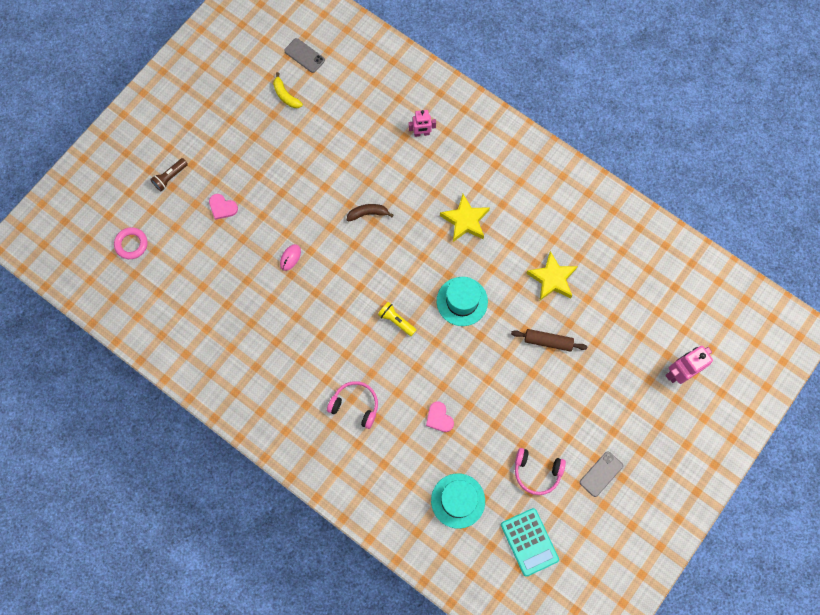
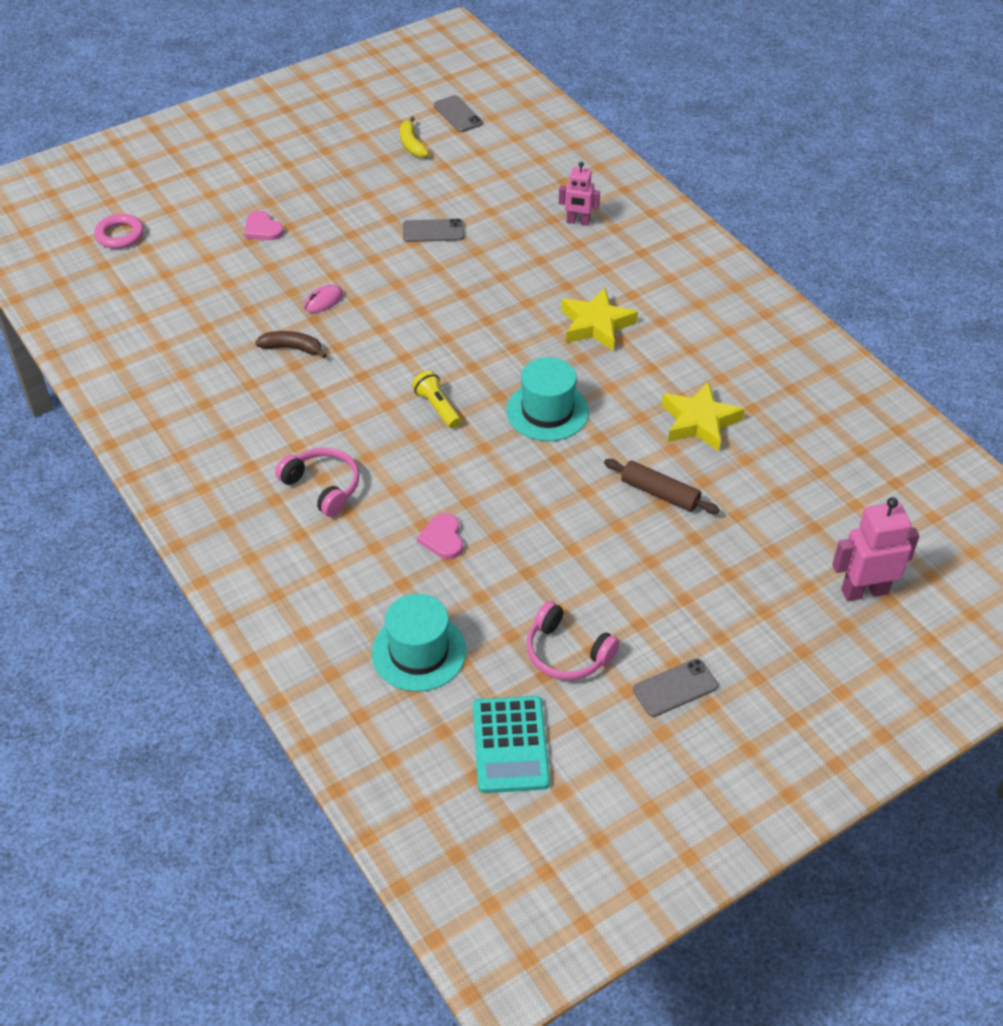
camera: 20 degrees right, 25 degrees down
brown flashlight [150,158,188,191] -> none
brown banana [347,204,393,221] -> brown banana moved to [255,331,327,358]
none -> grey phone [403,219,464,242]

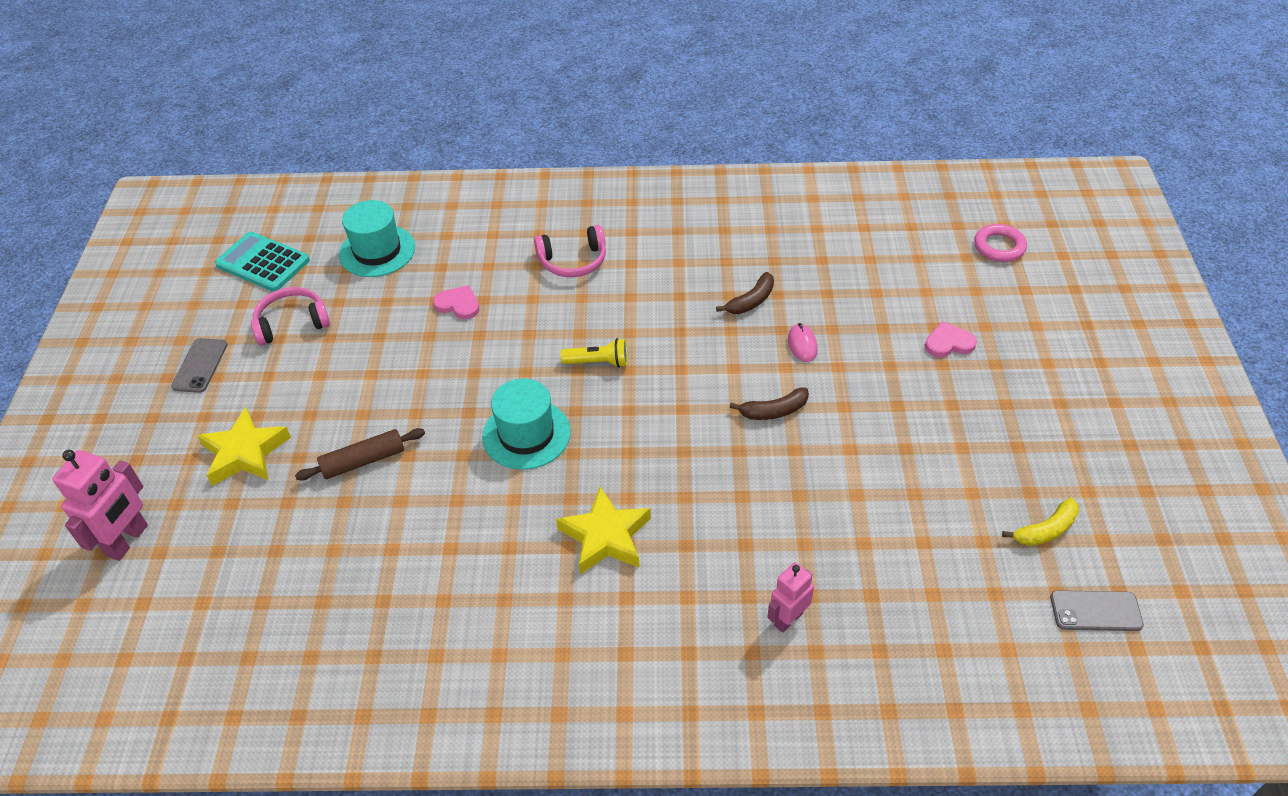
camera: 125 degrees right, 0 degrees up
yellow banana [400,117,429,158] -> yellow banana turned 135 degrees clockwise [1002,498,1079,546]
grey phone [403,219,464,242] -> none
yellow star [661,381,745,452] -> yellow star moved to [197,407,291,486]
none -> brown banana [730,387,809,420]

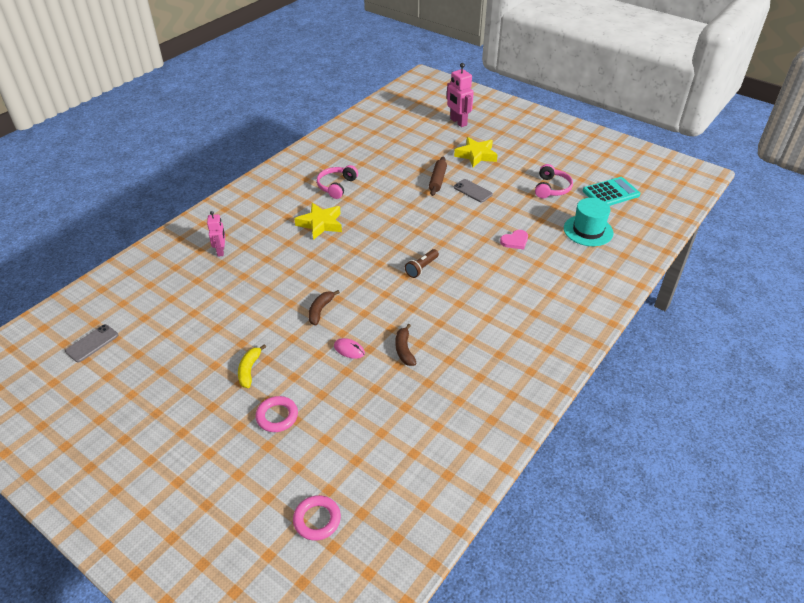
camera: 125 degrees right, 5 degrees down
grey phone [171,338,228,393] -> grey phone moved to [454,179,493,203]
turquoise hat [482,379,571,470] -> none
pink headphones [534,225,606,277] -> pink headphones moved to [317,165,358,199]
yellow flashlight [561,338,628,368] -> brown flashlight [405,249,439,278]
pink heart [925,321,977,357] -> pink ring [255,396,298,432]
yellow banana [1002,498,1079,546] -> yellow banana moved to [238,344,266,388]

